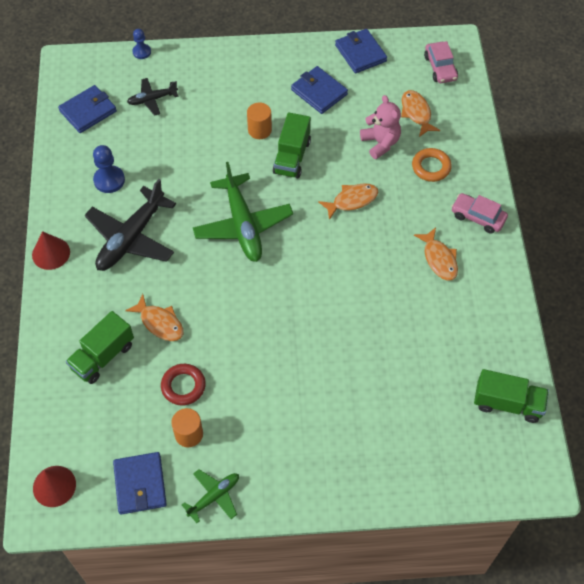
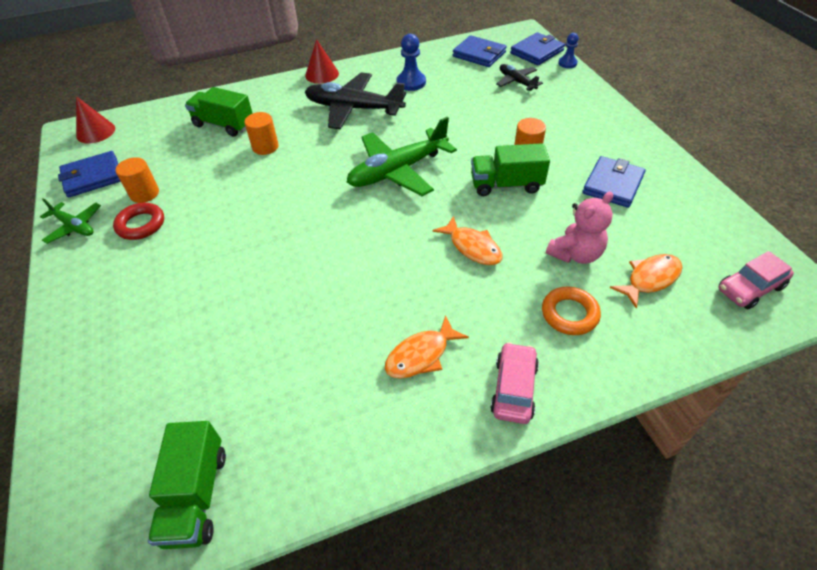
camera: 75 degrees right, 10 degrees down
orange fish [125,294,183,341] -> orange cylinder [244,112,279,155]
red ring [161,364,206,405] -> red ring moved to [113,203,164,240]
blue wallet [335,29,387,73] -> blue wallet moved to [510,32,565,66]

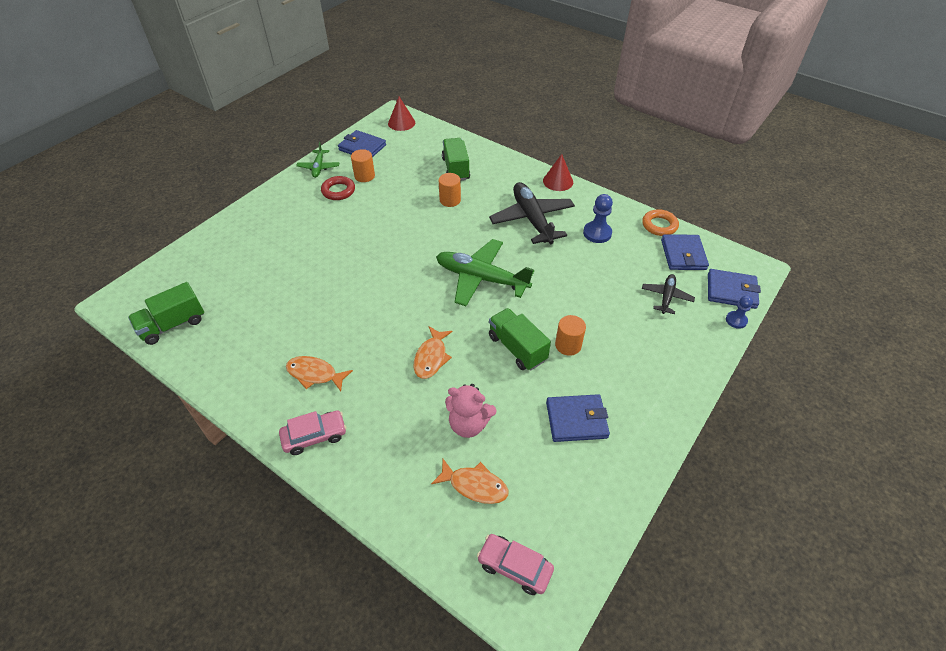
camera: 55 degrees right, 0 degrees up
orange ring [542,287,601,335] -> orange ring moved to [642,209,679,236]

